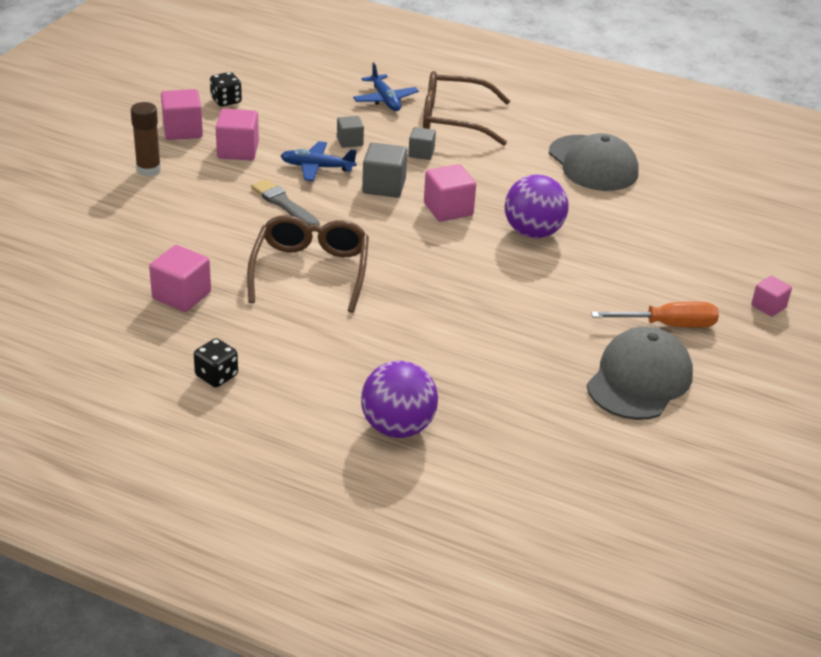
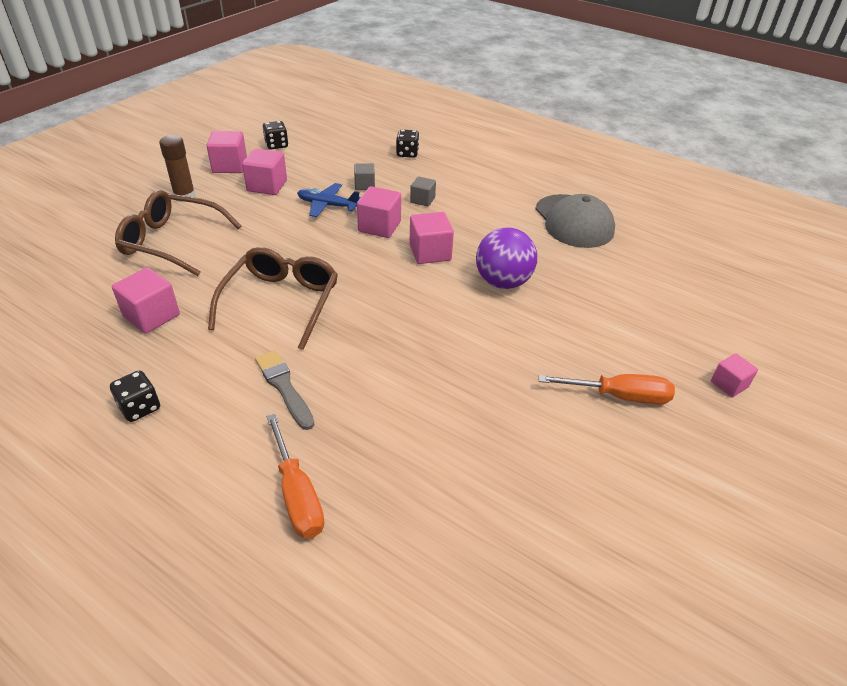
camera: 10 degrees right, 5 degrees up
grey brush [251,179,320,226] -> grey brush moved to [255,350,315,430]
blue plane [353,63,419,111] -> black dice [396,130,419,158]
purple ball [361,361,438,438] -> orange screwdriver [266,414,324,538]
grey cube [362,142,407,198] -> pink cube [357,186,401,238]
brown glasses [423,71,510,146] -> brown glasses moved to [115,190,241,276]
grey cap [587,327,693,420] -> none

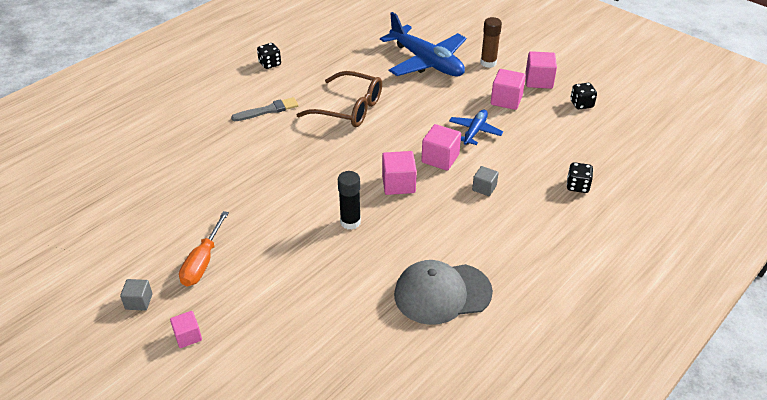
camera: 100 degrees right, 0 degrees up
pink cube [112,268,180,334] -> none
brown glasses [115,190,241,276] -> blue plane [380,12,466,77]
orange screwdriver [266,414,324,538] -> none
grey cube [354,163,375,190] -> grey cube moved to [120,279,153,311]
purple ball [476,227,537,289] -> black glue stick [338,171,361,230]

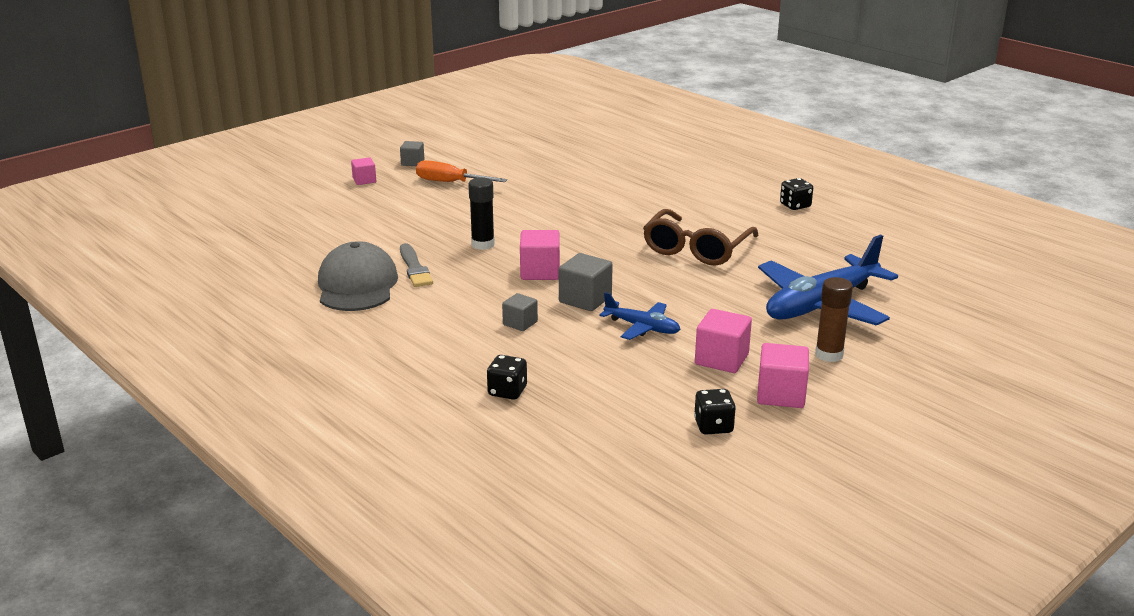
camera: 95 degrees right, 15 degrees down
grey brush [231,97,298,121] -> grey brush moved to [400,243,433,287]
pink cube [421,124,461,171] -> grey cube [559,253,613,311]

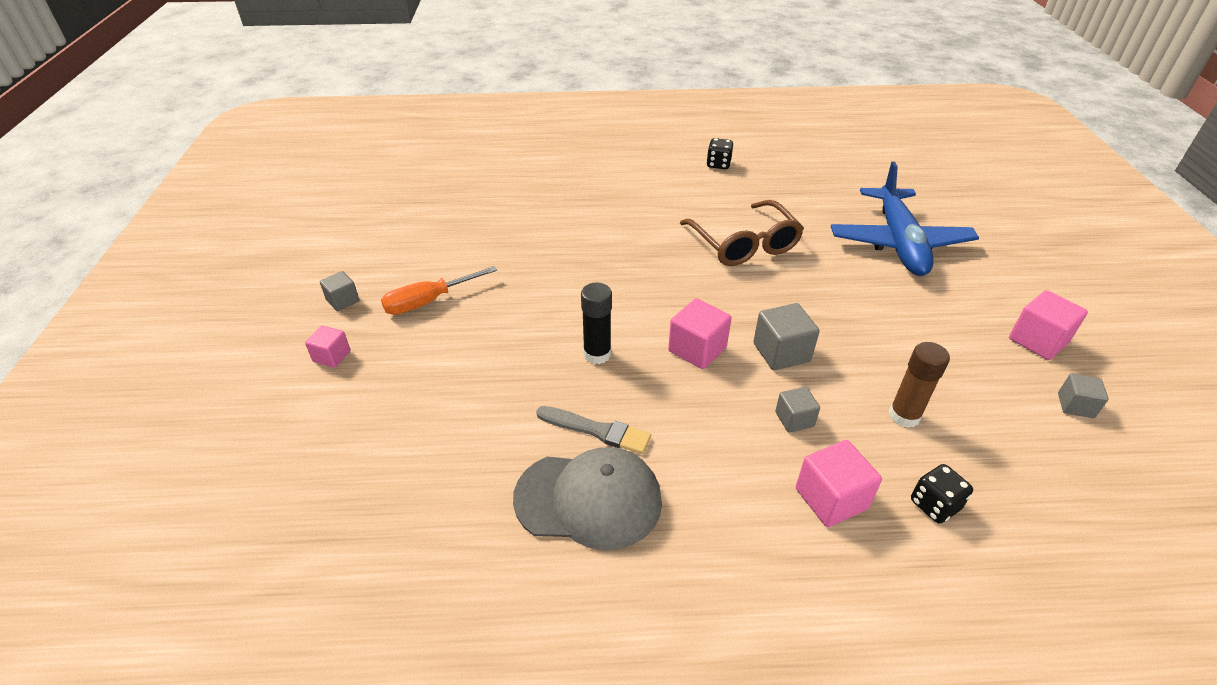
camera: 50 degrees left, 15 degrees up
grey cap [318,241,398,311] -> grey cap turned 150 degrees clockwise [513,447,662,550]
blue plane [599,292,681,340] -> none
black dice [694,389,736,434] -> grey cube [1058,374,1109,418]
pink cube [695,309,752,373] -> pink cube moved to [796,440,882,527]
brown glue stick [815,277,853,362] -> brown glue stick moved to [889,342,950,428]

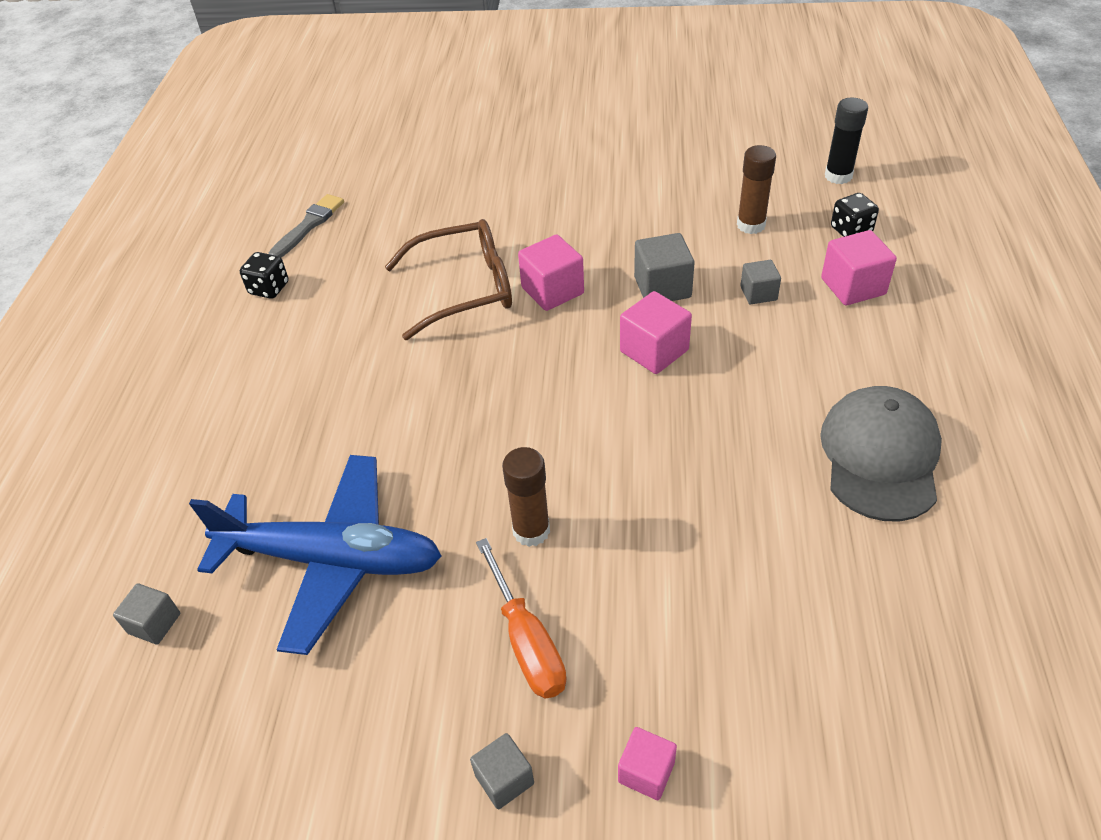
camera: 80 degrees left, 5 degrees up
grey brush [536,406,651,454] -> grey brush moved to [269,194,344,257]
black glue stick [581,282,612,364] -> black glue stick moved to [825,97,868,184]
blue plane [831,161,979,276] -> blue plane moved to [189,455,441,655]
pink cube [1009,290,1088,360] -> pink cube moved to [518,235,584,311]
grey cube [1058,374,1109,418] -> grey cube moved to [113,583,180,645]
none -> brown glue stick [502,447,550,547]

